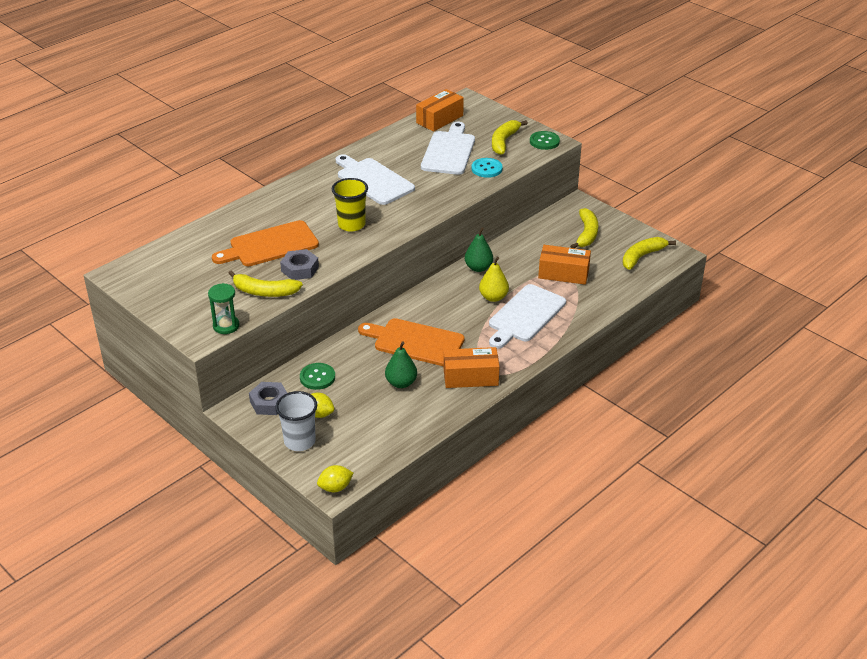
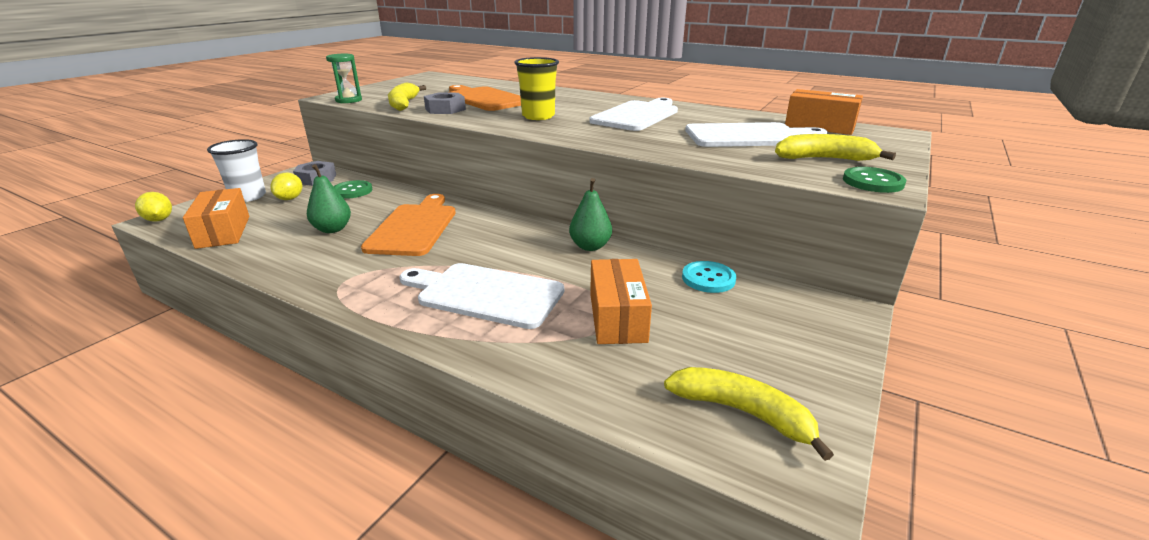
camera: 75 degrees right, 10 degrees down
orange box [444,347,500,388] -> orange box moved to [183,188,249,249]
turquoise button [471,158,503,178] -> turquoise button moved to [682,261,736,293]
yellow pear [479,257,509,302] -> none
yellow banana [570,208,598,248] -> none

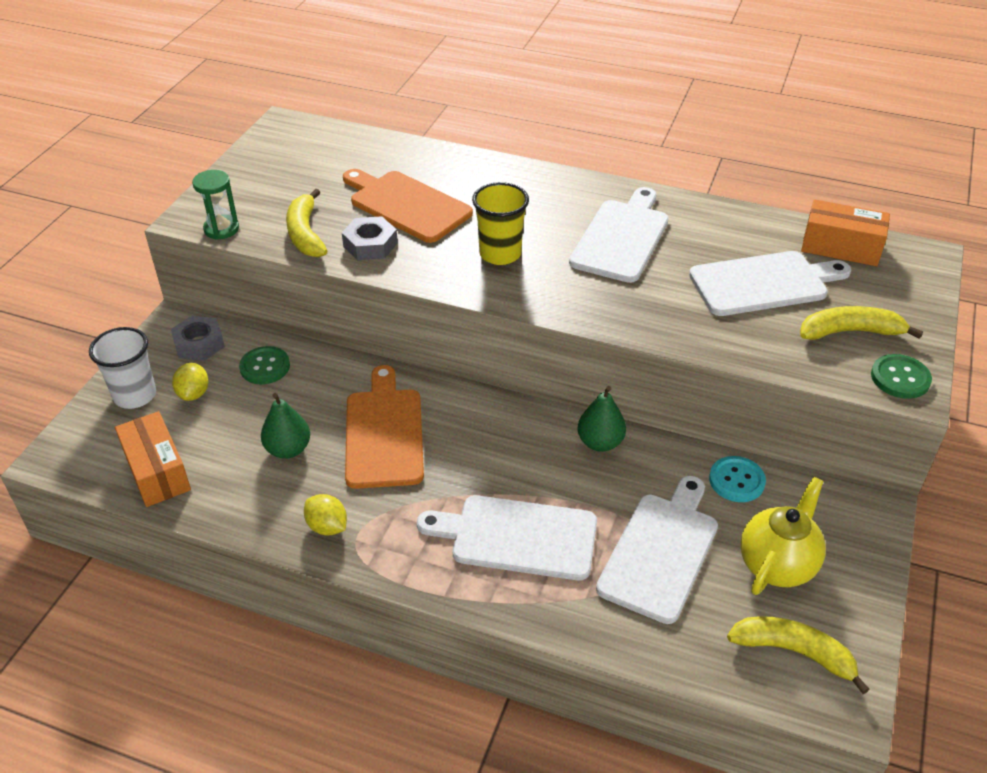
camera: 10 degrees left, 15 degrees up
yellow lemon [135,192,172,222] -> yellow lemon moved to [304,494,347,536]
orange box [590,259,652,344] -> white cutting board [596,476,718,624]
none -> yellow teapot [740,477,826,595]

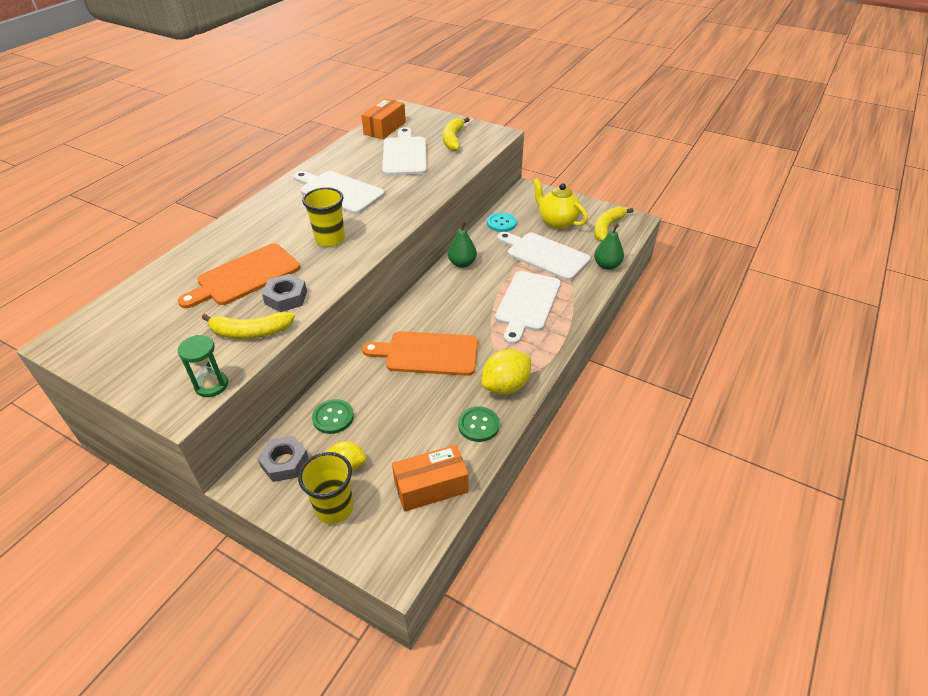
camera: 80 degrees left, 0 degrees up
white cup [89,327,156,409] -> yellow cup [298,452,354,524]
green pear [261,393,310,459] -> green pear moved to [594,224,624,270]
yellow lemon [304,494,347,536] -> yellow lemon [482,349,531,395], size x1.62
green button [871,354,932,399] -> green button moved to [458,406,499,442]

